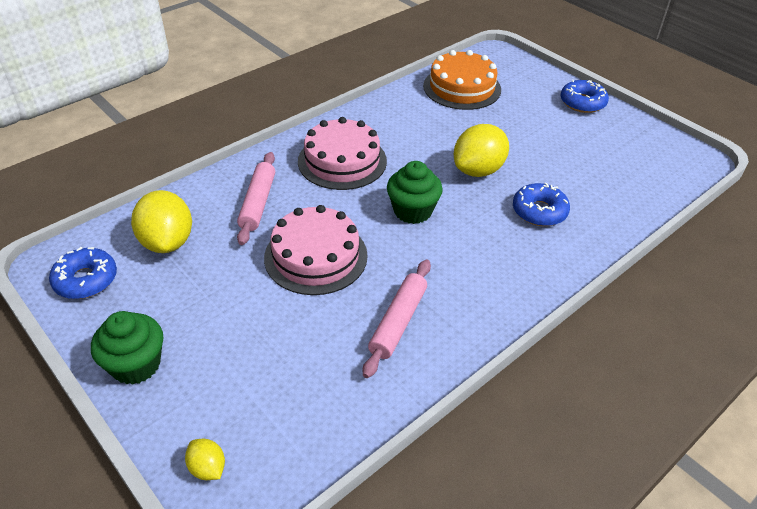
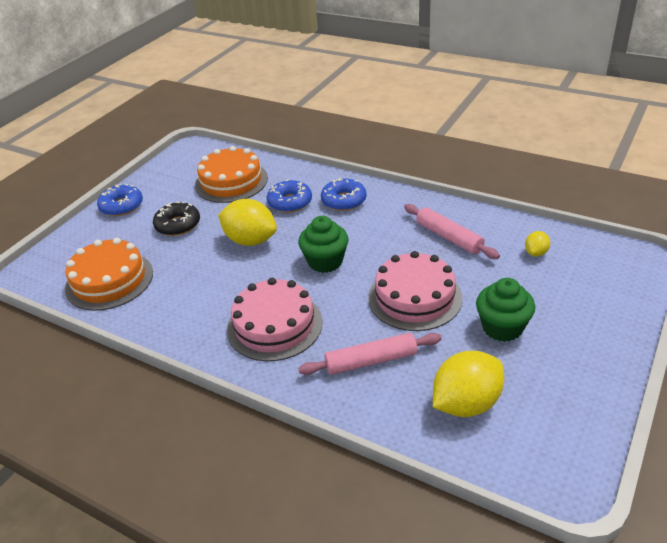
camera: 105 degrees left, 5 degrees down
blue donut [49,247,117,299] -> blue donut moved to [321,177,367,211]
green cupcake [91,311,163,385] -> green cupcake moved to [476,278,535,342]
yellow lemon [185,439,225,480] -> yellow lemon moved to [525,231,550,257]
pink rolling pin [363,260,431,378] -> pink rolling pin turned 45 degrees clockwise [404,204,500,259]
none -> black donut [153,201,200,236]
none -> orange cake [195,146,268,203]

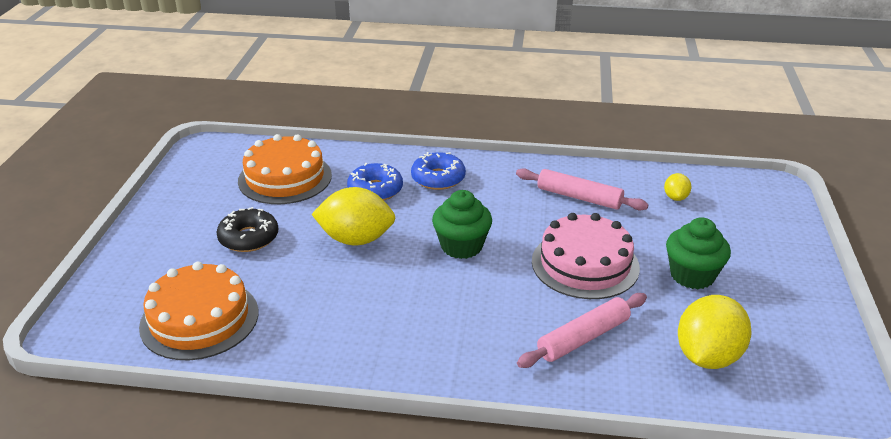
camera: 25 degrees left, 5 degrees down
blue donut [97,184,143,216] -> none
pink cake [227,278,323,361] -> none

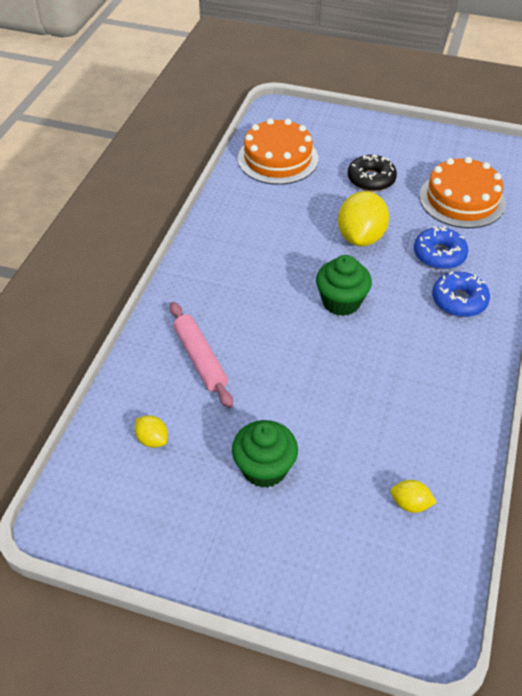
camera: 100 degrees right, 15 degrees up
pink rolling pin [516,168,648,211] -> none
pink cake [532,213,640,299] -> none
yellow lemon [678,295,752,369] -> yellow lemon [135,415,168,448], size x0.49

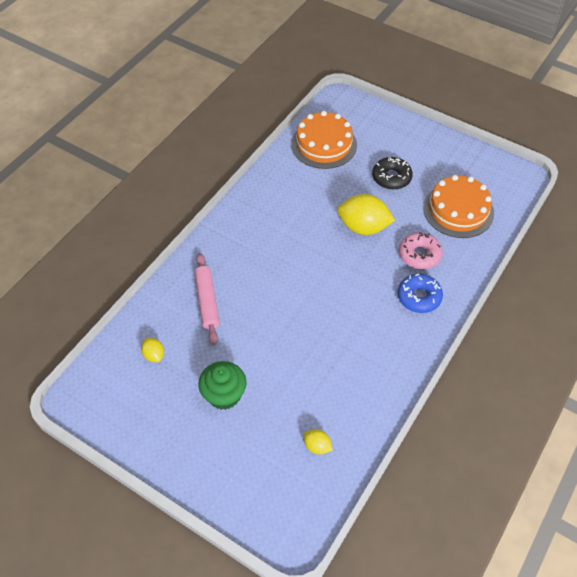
camera: 15 degrees right, 5 degrees up
green cupcake [316,255,372,316] -> none
yellow lemon [338,191,389,246] -> yellow lemon turned 75 degrees clockwise [337,194,395,235]
blue donut [414,226,468,269] -> pink donut [399,232,443,269]

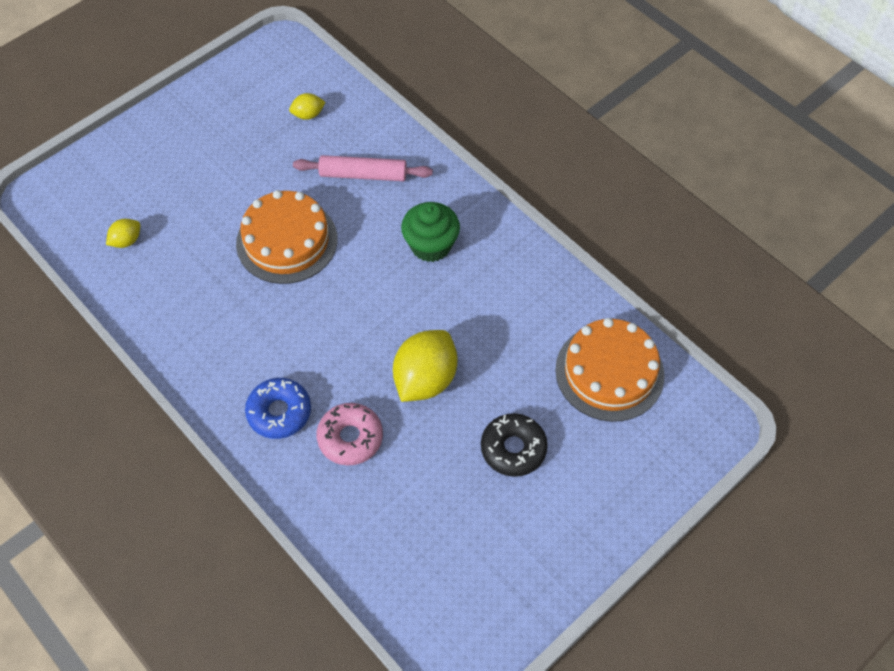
camera: 105 degrees right, 5 degrees up
green cupcake [198,361,247,410] -> green cupcake moved to [401,202,460,262]
orange cake [423,175,494,238] -> orange cake moved to [236,190,337,284]

